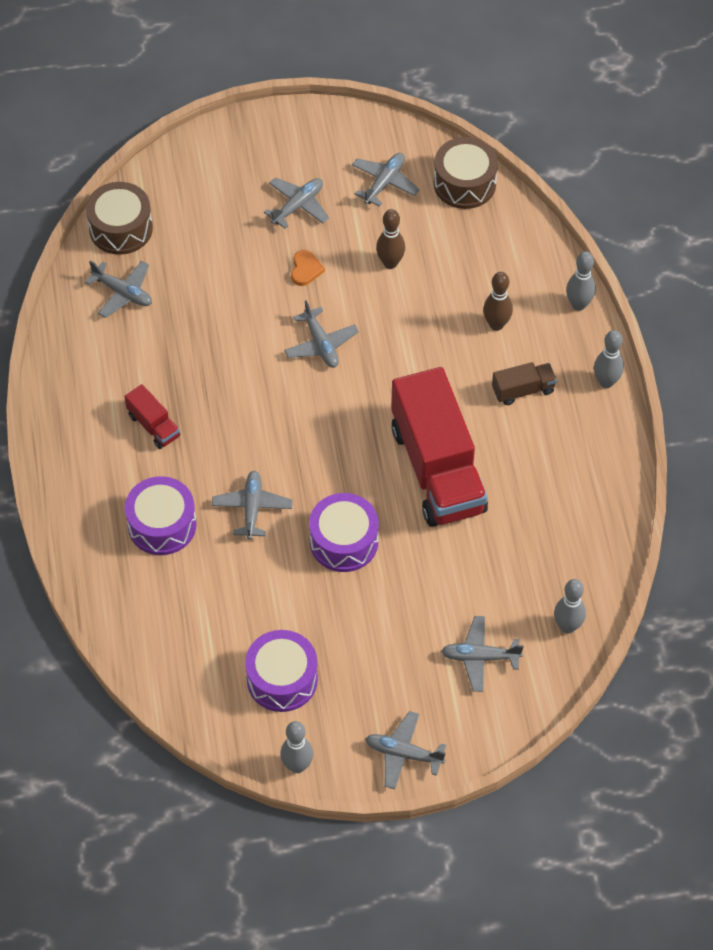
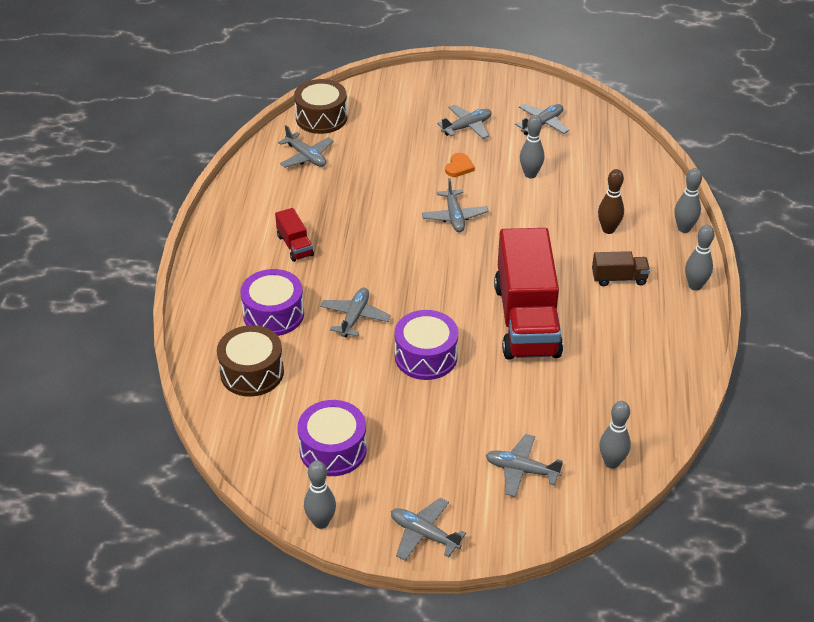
camera: 15 degrees right, 15 degrees down
brown bowling pin [376,209,405,269] -> grey bowling pin [520,115,544,178]
brown drum [434,137,498,209] -> brown drum moved to [217,325,284,396]

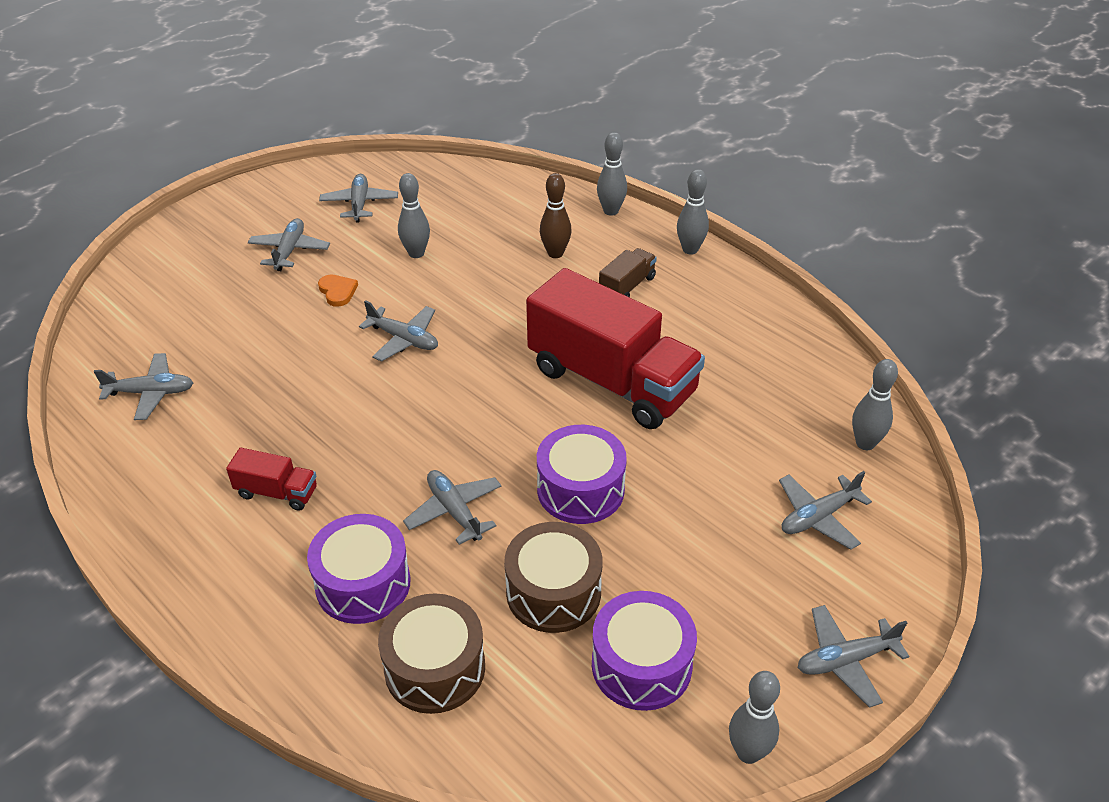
camera: 50 degrees left, 0 degrees up
brown drum [294,79,347,134] -> brown drum moved to [504,522,603,633]

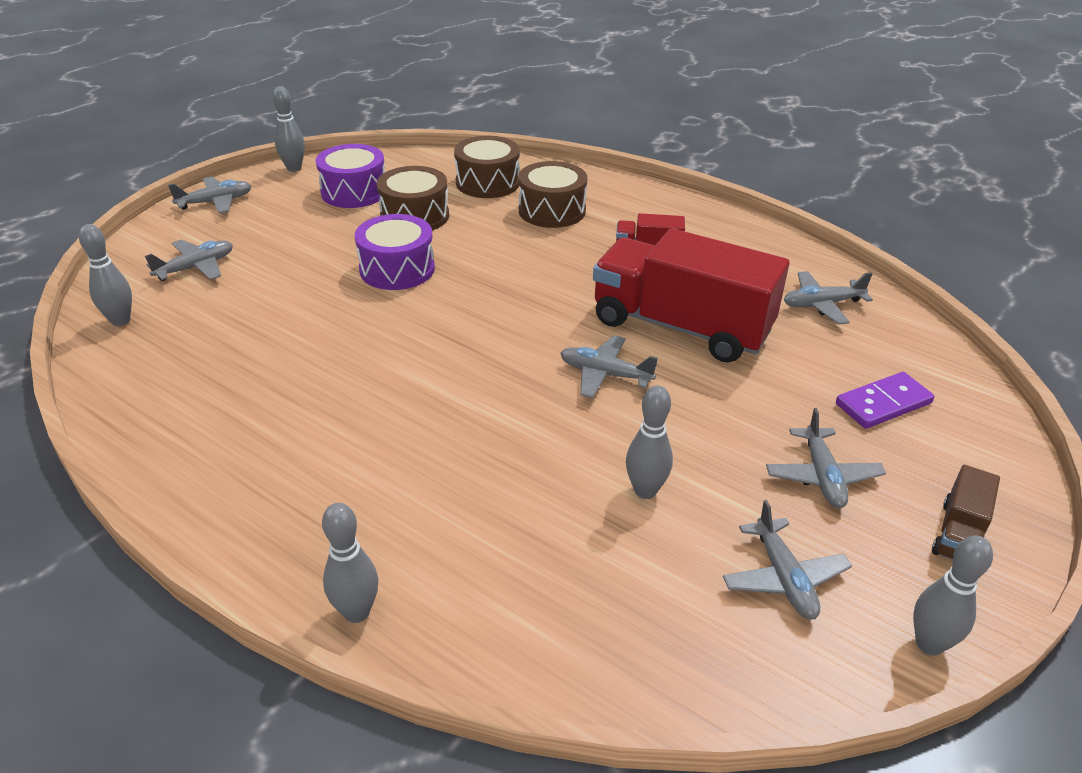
camera: 170 degrees right, 5 degrees down
purple drum [307,514,411,624] -> brown drum [519,161,587,228]
orange heart [318,275,358,307] -> none
grey plane [403,470,502,545] -> none
red truck [526,268,705,429] -> red truck moved to [593,228,789,363]
brown bowling pin [540,173,572,258] -> none
brown truck [599,248,657,297] -> brown truck moved to [932,465,1000,560]
grey bowling pin [677,169,709,255] -> grey bowling pin moved to [913,535,993,656]
none -> purple domino [836,372,935,429]

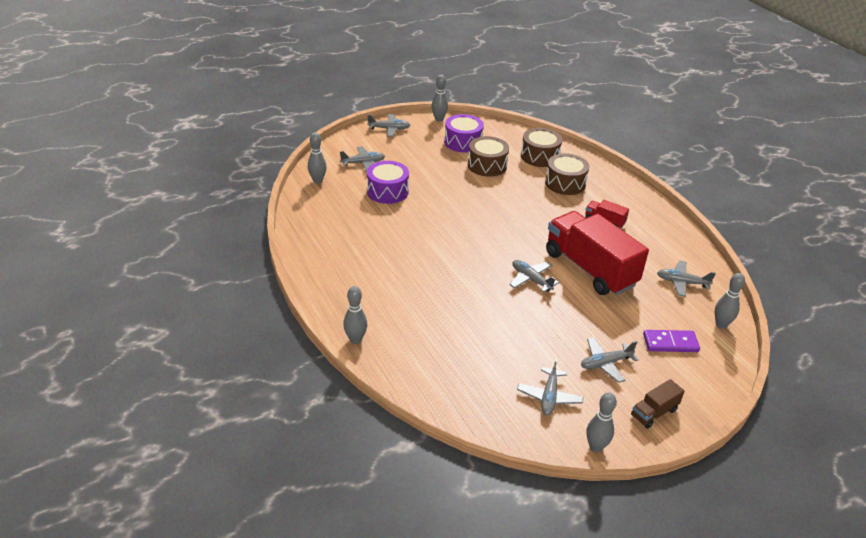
camera: 25 degrees right, 0 degrees up
purple drum [355,214,435,290] -> purple drum moved to [367,161,409,204]
grey bowling pin [626,385,673,499] -> grey bowling pin moved to [715,273,745,329]
grey plane [766,408,886,508] -> grey plane turned 45 degrees clockwise [581,337,639,383]

